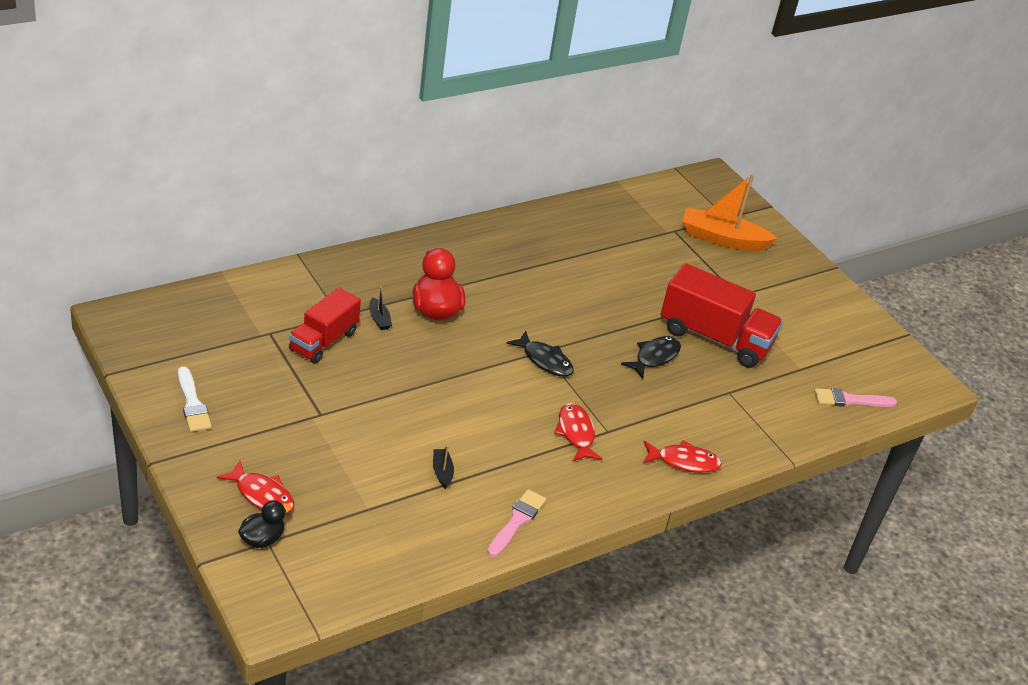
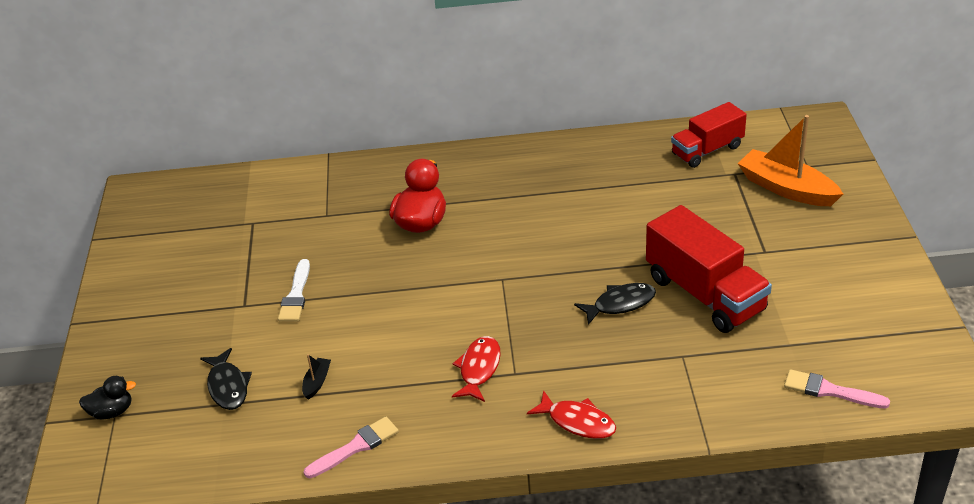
camera: 35 degrees right, 0 degrees up
white brush [178,367,212,432] -> white brush moved to [278,259,310,322]
red fish [217,461,294,514] -> none
red truck [289,288,361,364] -> red truck moved to [671,102,747,168]
black boat [369,286,392,330] -> none
black fish [506,331,574,377] -> black fish moved to [200,348,252,410]

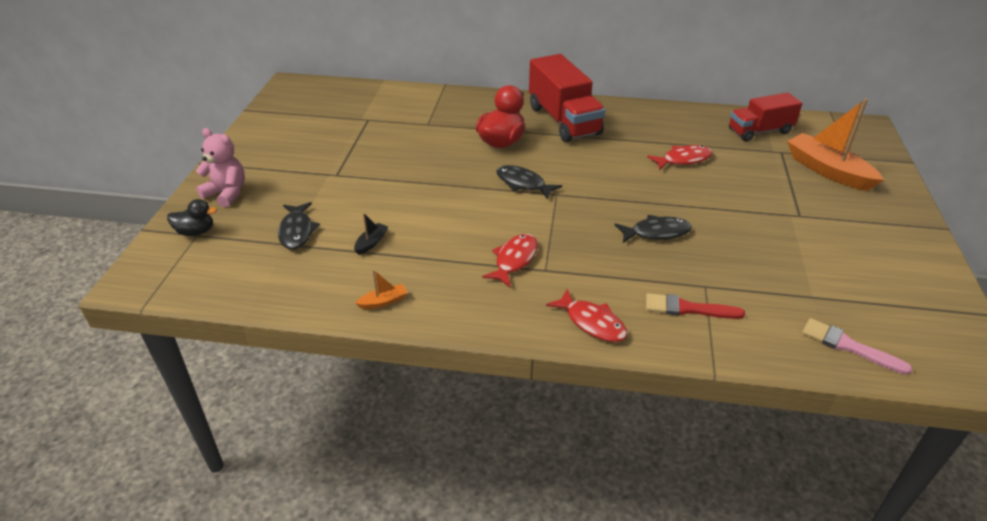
camera: 10 degrees right, 0 degrees up
white brush [278,259,310,322] -> none
pink brush [304,417,399,478] -> orange boat [355,270,408,309]
red truck [646,205,772,333] -> red truck moved to [529,54,606,142]
none -> pink teddy bear [196,128,245,208]
none -> black fish [496,165,562,200]
none -> red brush [646,293,745,319]
none -> red fish [647,145,713,170]

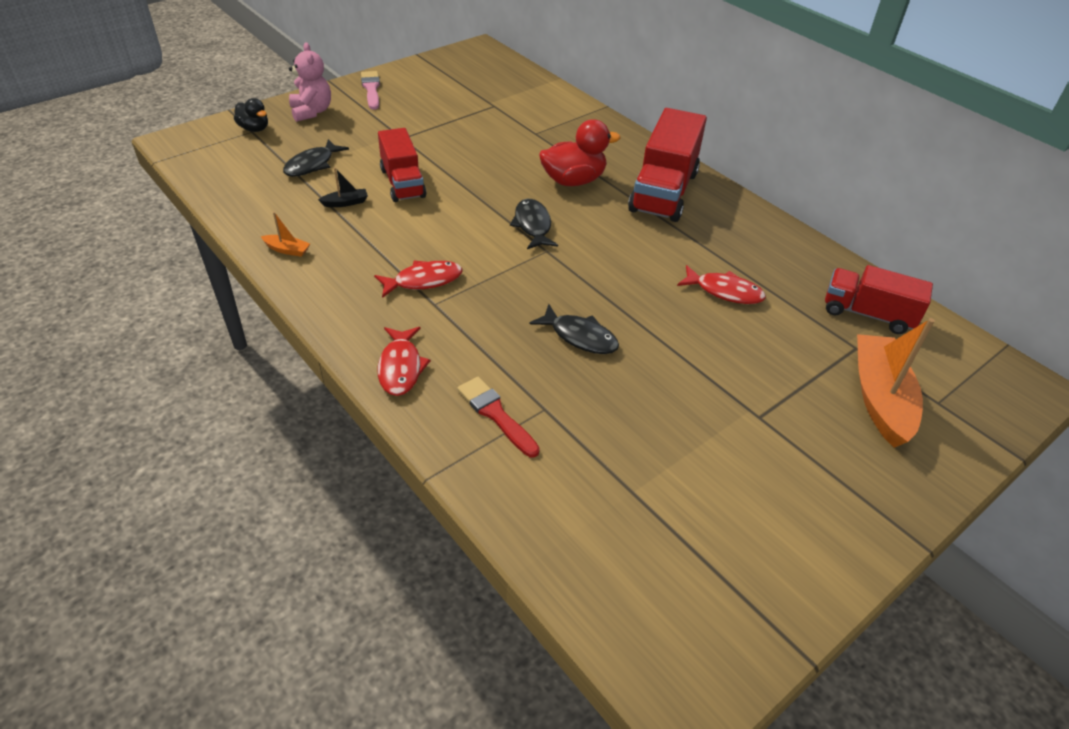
camera: 40 degrees right, 5 degrees up
pink brush [802,318,913,375] -> pink brush moved to [361,71,380,110]
none -> red truck [378,128,426,202]

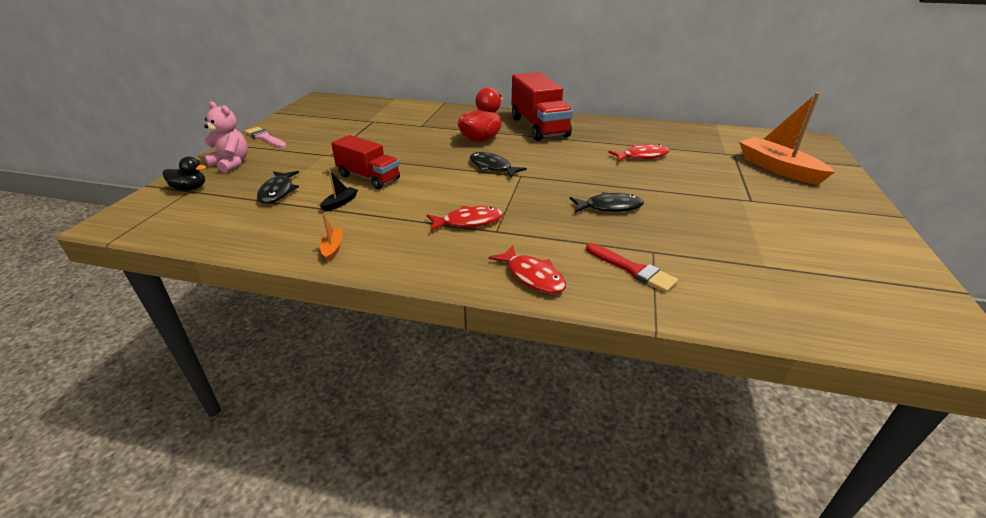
camera: 35 degrees left, 10 degrees down
orange boat [261,212,310,257] -> orange boat turned 75 degrees counterclockwise [320,214,342,261]
red fish [374,261,462,298] -> red fish turned 45 degrees clockwise [427,206,503,232]
red brush [457,377,540,458] -> red brush turned 150 degrees counterclockwise [586,243,678,293]
red truck [825,265,933,334] -> none

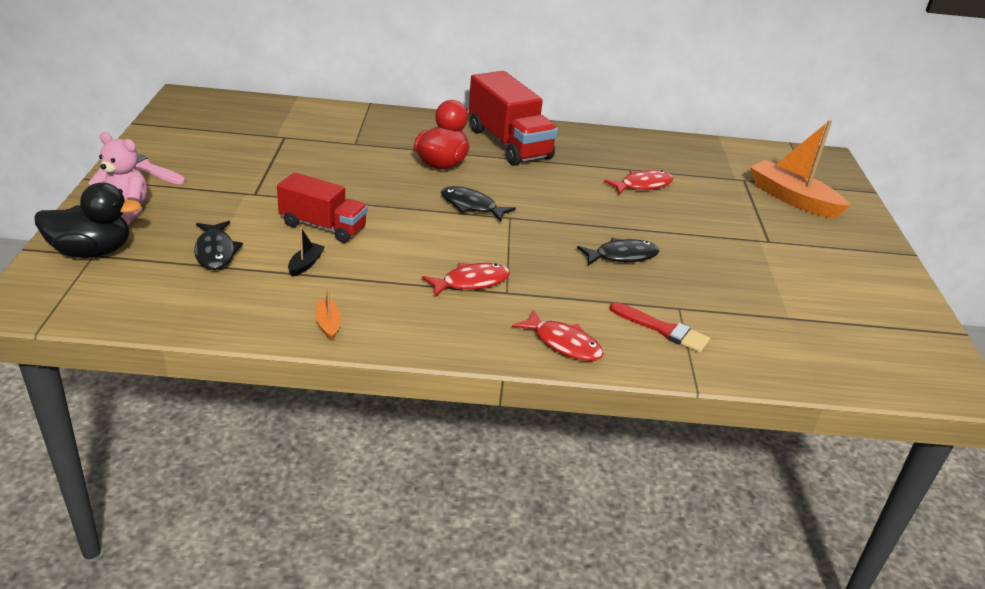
camera: 15 degrees left, 0 degrees up
black duck [163,156,206,191] -> black duck [34,183,141,258], size x1.68

